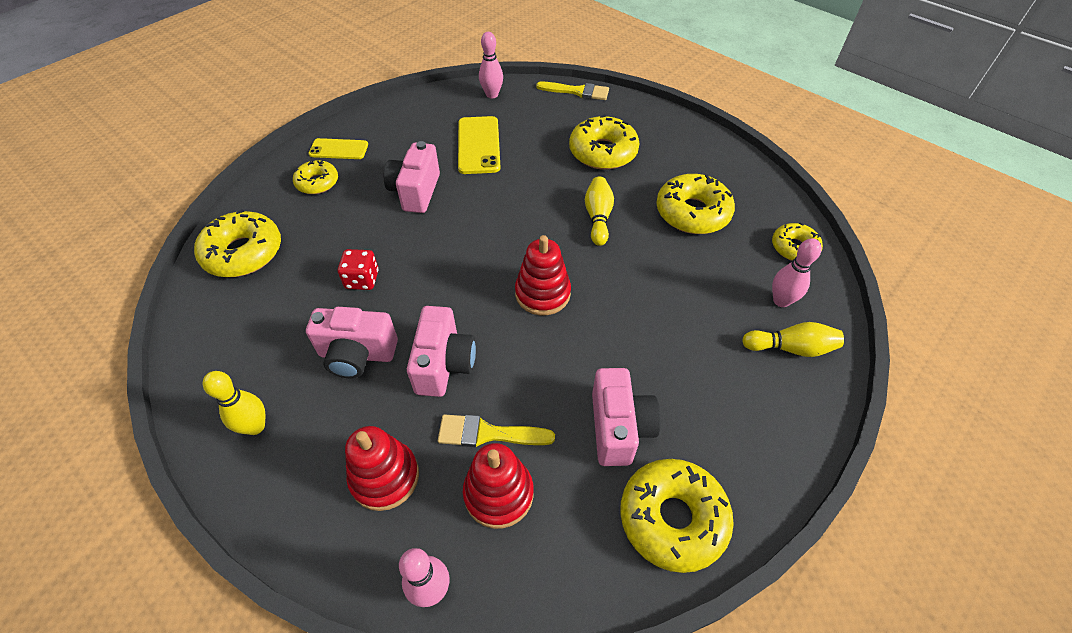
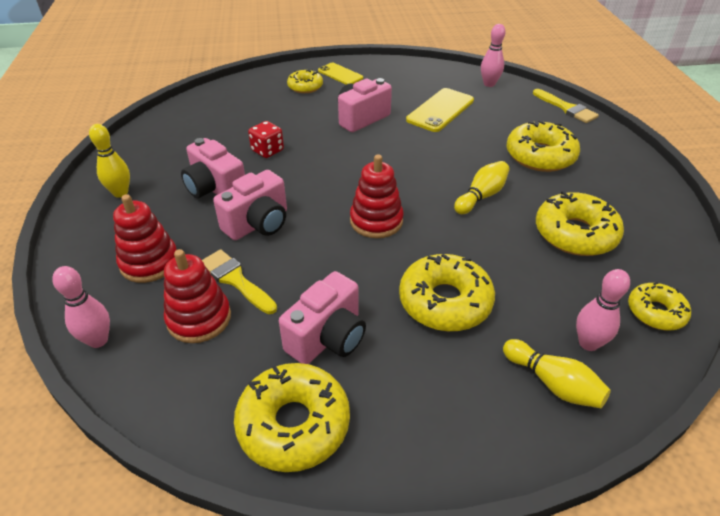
camera: 40 degrees right, 10 degrees down
yellow donut [194,209,281,277] -> yellow donut moved to [399,254,495,331]

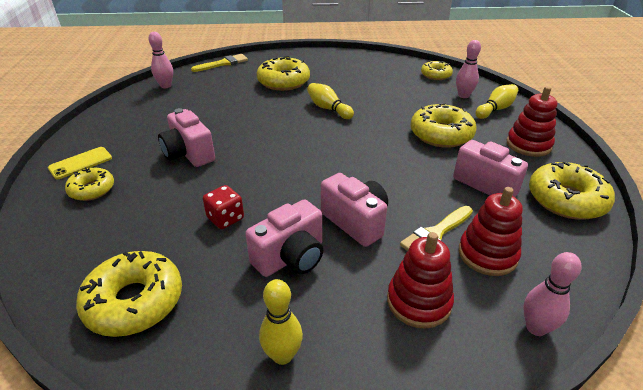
camera: 85 degrees left, 5 degrees down
red stacking toy [350,155,404,238] -> red stacking toy moved to [507,86,557,157]
yellow phone [406,88,474,132] -> none
yellow donut [536,191,624,256] -> yellow donut moved to [76,251,182,337]

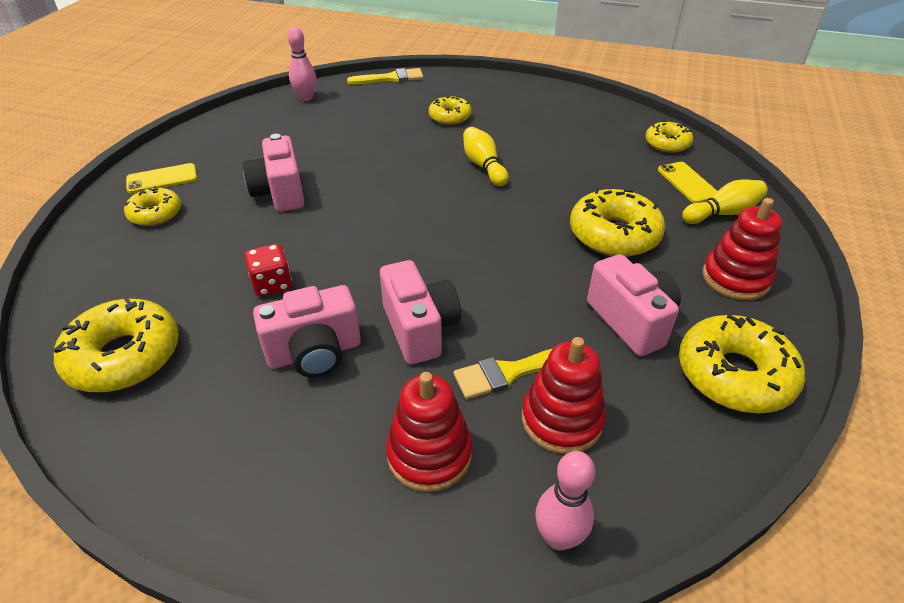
camera: 20 degrees right, 5 degrees up
yellow donut [257,56,310,91] -> yellow donut [429,96,472,125], size x0.60
yellow bowling pin [259,279,303,365] -> none
pink bowling pin [456,40,481,98] -> yellow phone [658,162,718,203]

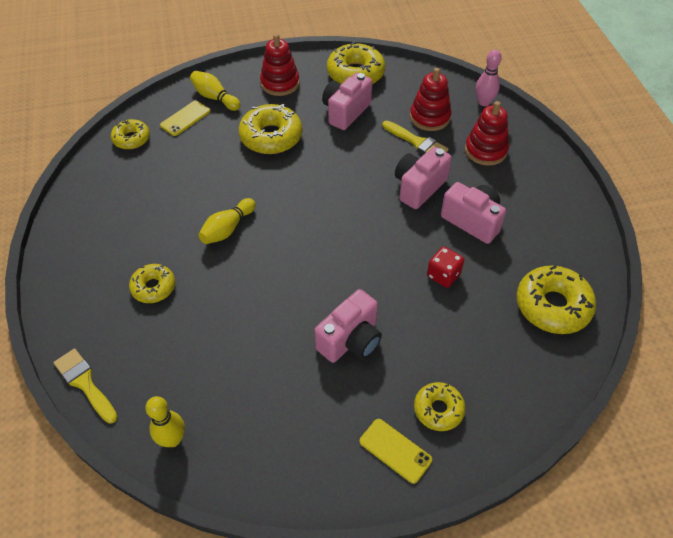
camera: 120 degrees left, 10 degrees up
pink bowling pin [287,27,316,101] -> yellow bowling pin [145,396,185,447]

